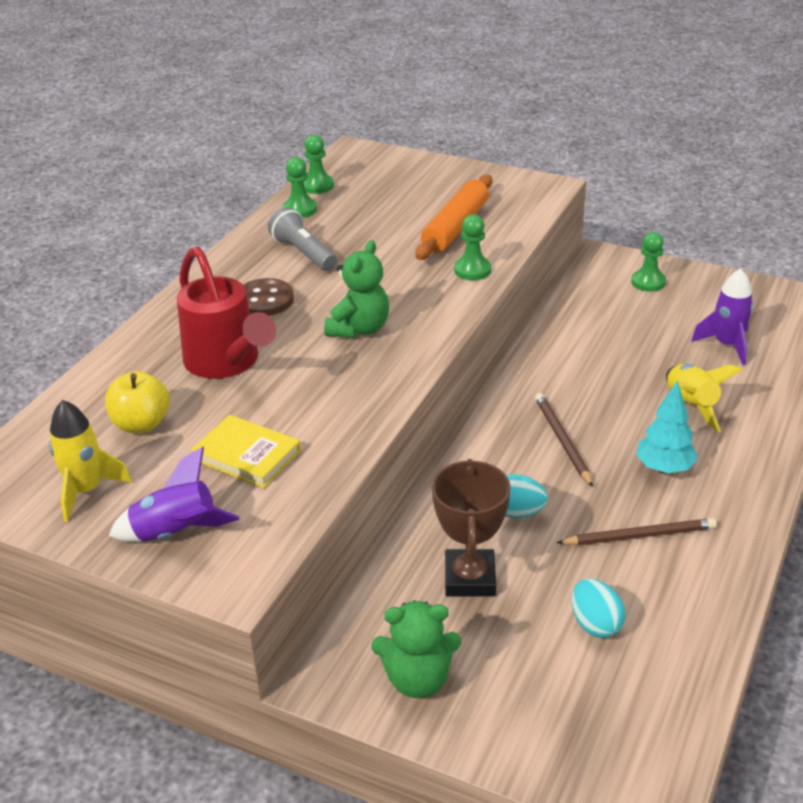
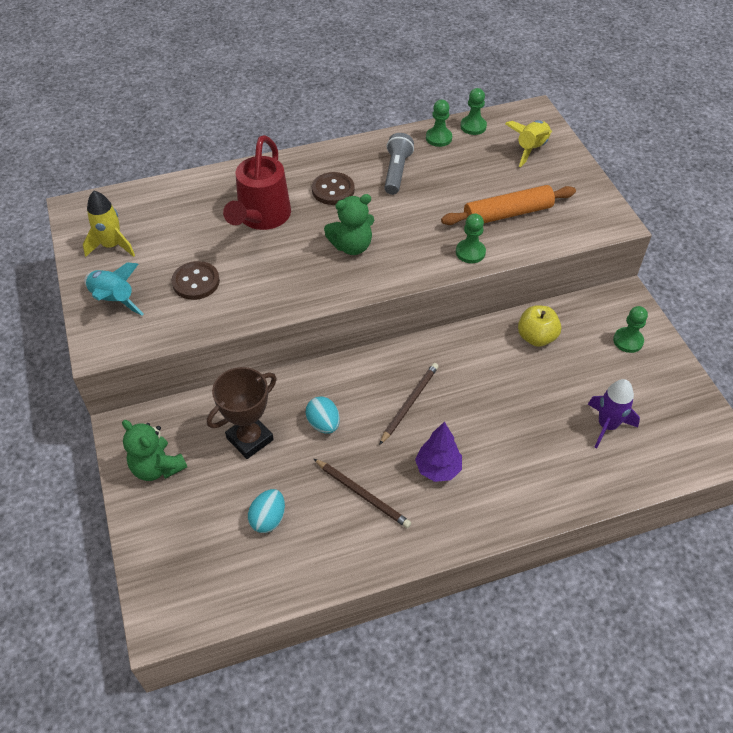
camera: 45 degrees right, 15 degrees up
yellow apple [105,371,170,433] -> yellow apple moved to [518,305,561,347]
purple rocket [109,447,240,542] -> turquoise rocket [84,262,143,316]
yellow book [191,415,301,488] -> brown button [172,261,220,300]
turquoise tree [636,381,698,474] -> purple tree [415,422,462,482]
yellow rocket [666,364,743,433] -> yellow rocket moved to [505,120,552,167]

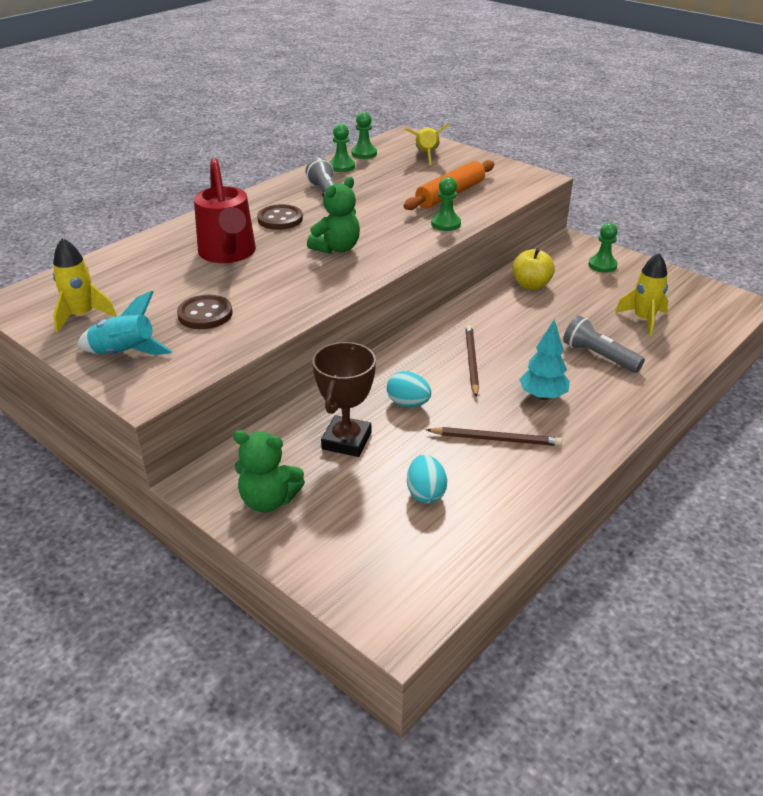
camera: 30 degrees left, 15 degrees down
purple tree [415,422,462,482] -> turquoise tree [519,319,570,400]
purple rocket [588,379,640,448] -> yellow rocket [615,253,668,336]
none -> grey flashlight [563,316,645,373]

